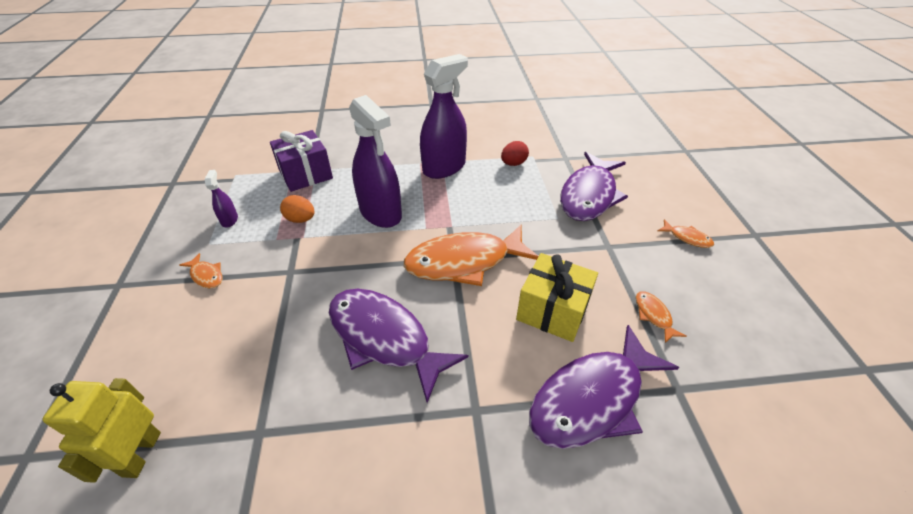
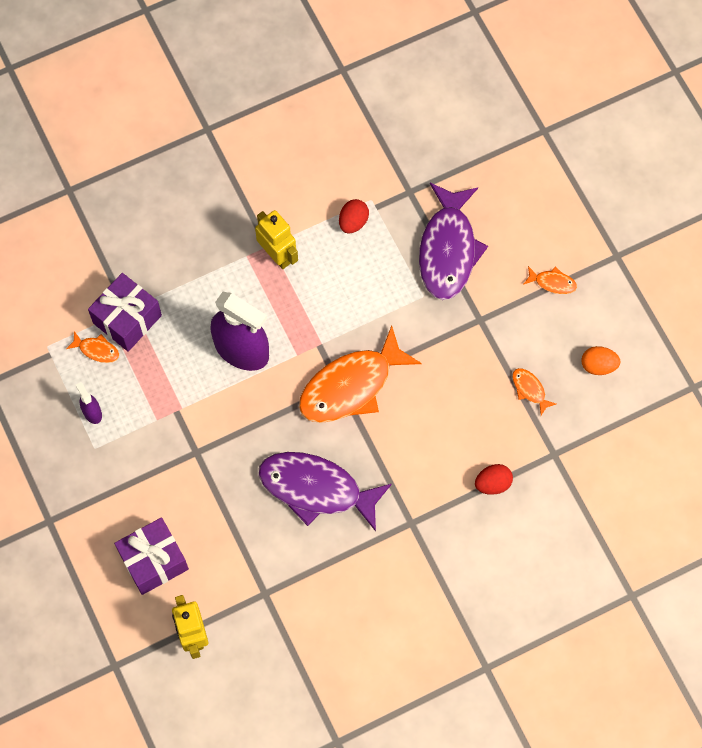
camera: 20 degrees left, 25 degrees up
orange fish [180,253,223,288] -> orange fish moved to [66,331,119,363]
orange egg [280,195,315,223] -> orange egg moved to [581,346,621,375]
purple spray bottle [420,54,468,179] -> yellow robot [255,210,298,269]
yellow gift [516,253,598,342] -> none
purple fish [529,325,679,449] -> red egg [475,464,513,495]
none -> purple gift [114,517,189,595]

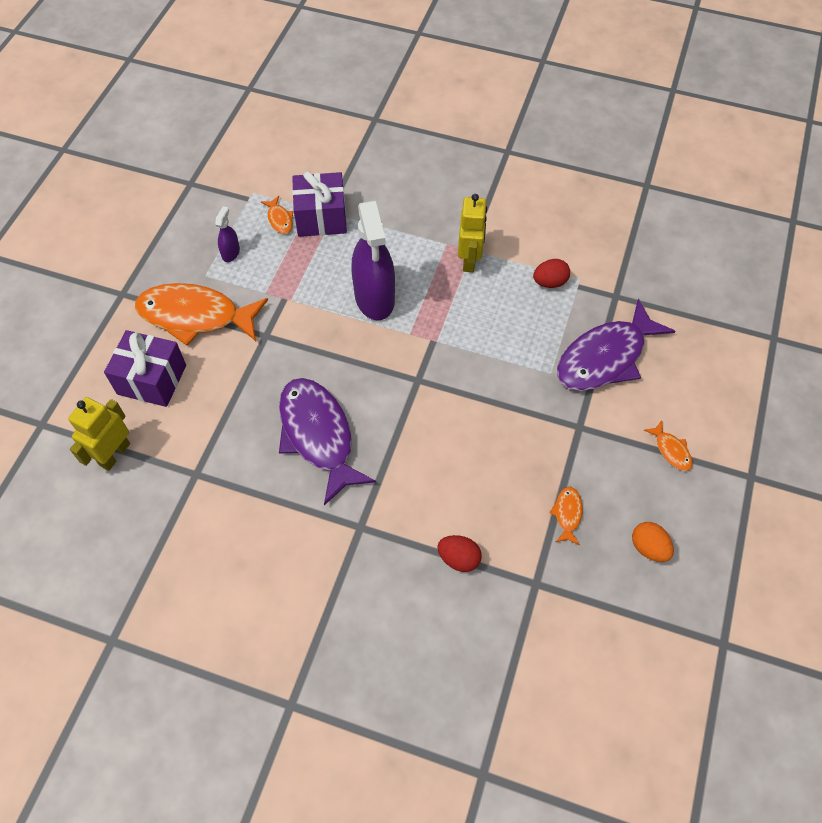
camera: 45 degrees right, 10 degrees down
orange fish [299,325,421,423] -> orange fish moved to [135,283,268,346]

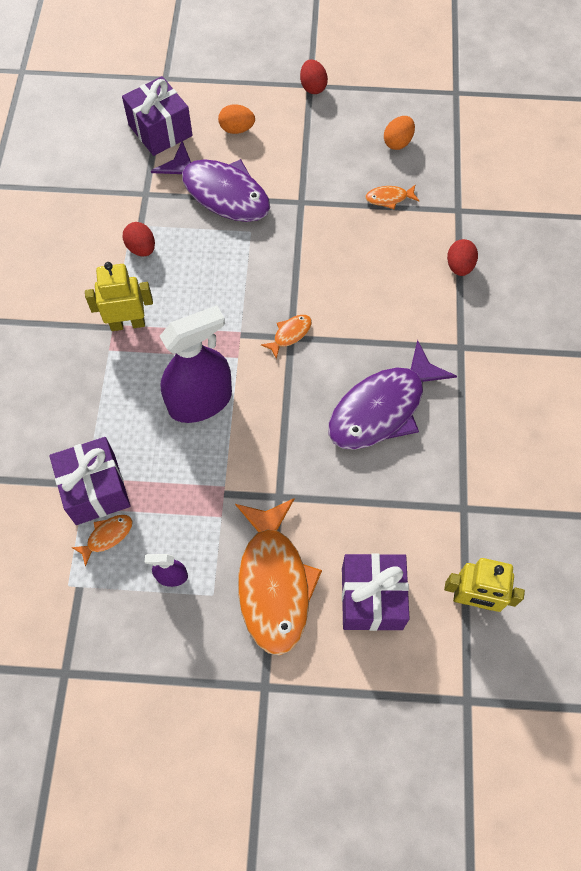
camera: 105 degrees left, 5 degrees up
orange fish [644,420,693,471] -> orange fish moved to [261,315,312,359]
none -> purple gift [122,76,193,156]
none -> orange egg [218,104,255,134]
none -> red egg [300,59,328,94]

